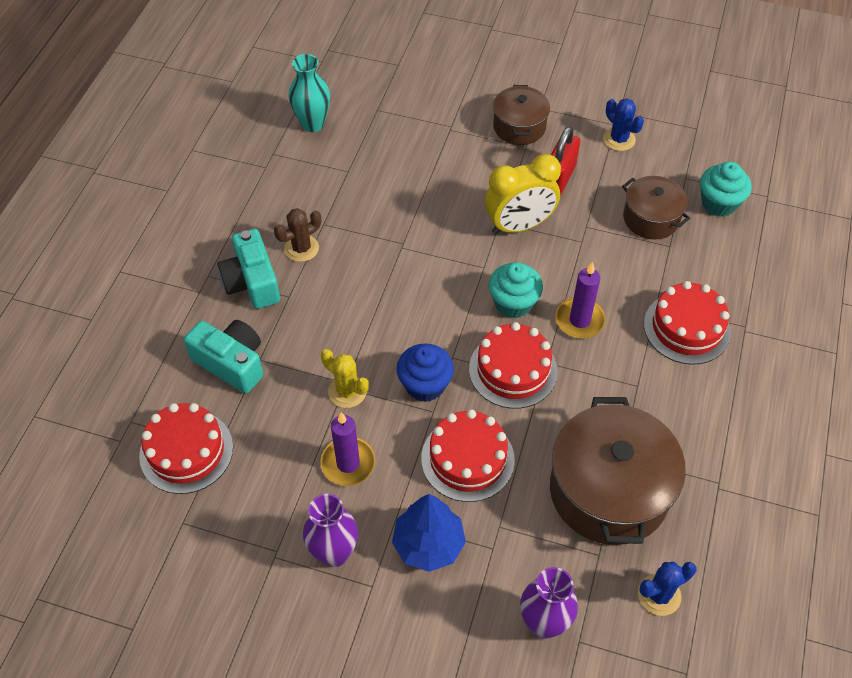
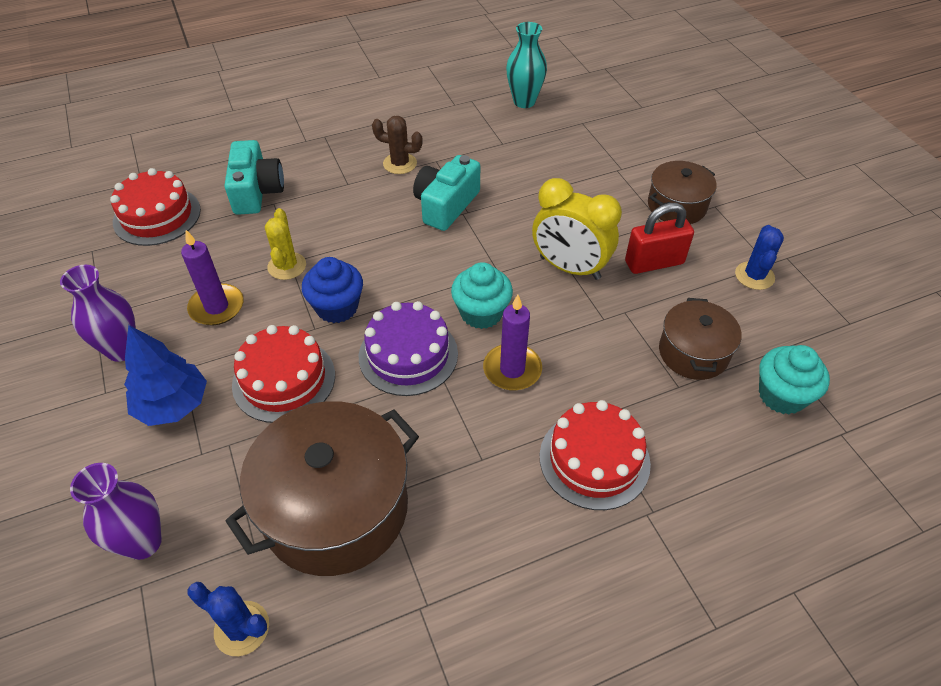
camera: 50 degrees right, 5 degrees down
turquoise camera [217,229,280,309] -> turquoise camera moved to [413,155,480,231]
red cake [469,322,558,409] -> purple cake [359,301,458,396]

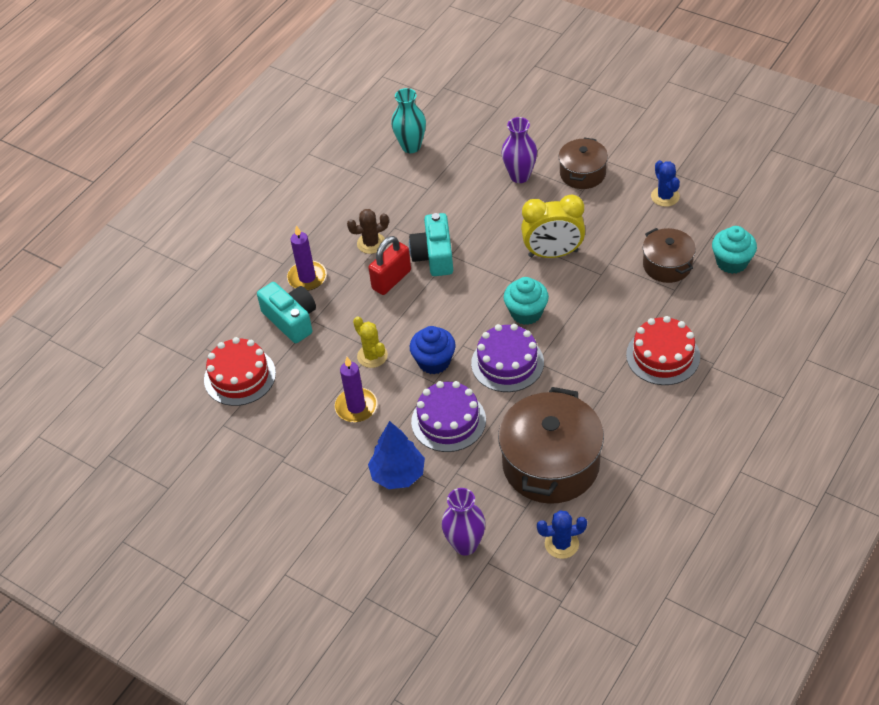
camera: 30 degrees left, 0 degrees up
purple vase [60,265,136,362] -> purple vase moved to [501,117,537,183]
red cake [232,325,335,423] -> purple cake [411,381,486,452]
purple candle [483,295,542,391] -> purple candle moved to [287,225,327,291]
red padlock [625,203,694,274] -> red padlock moved to [368,236,411,295]

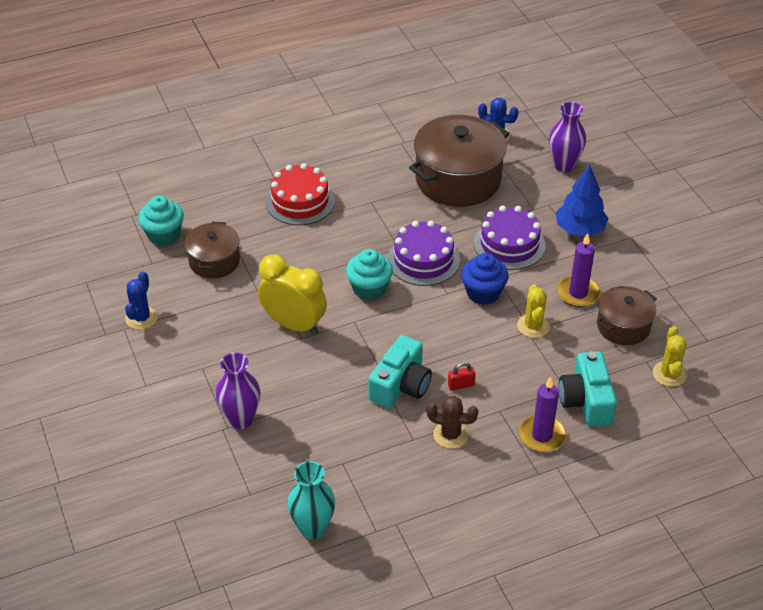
camera: 150 degrees left, 5 degrees down
red cake [204,337,276,406] -> yellow cactus [653,326,687,387]
red padlock [368,236,411,295] -> red padlock [448,362,476,391], size x0.51
brown pot [559,137,608,189] -> brown pot moved to [596,286,657,345]

